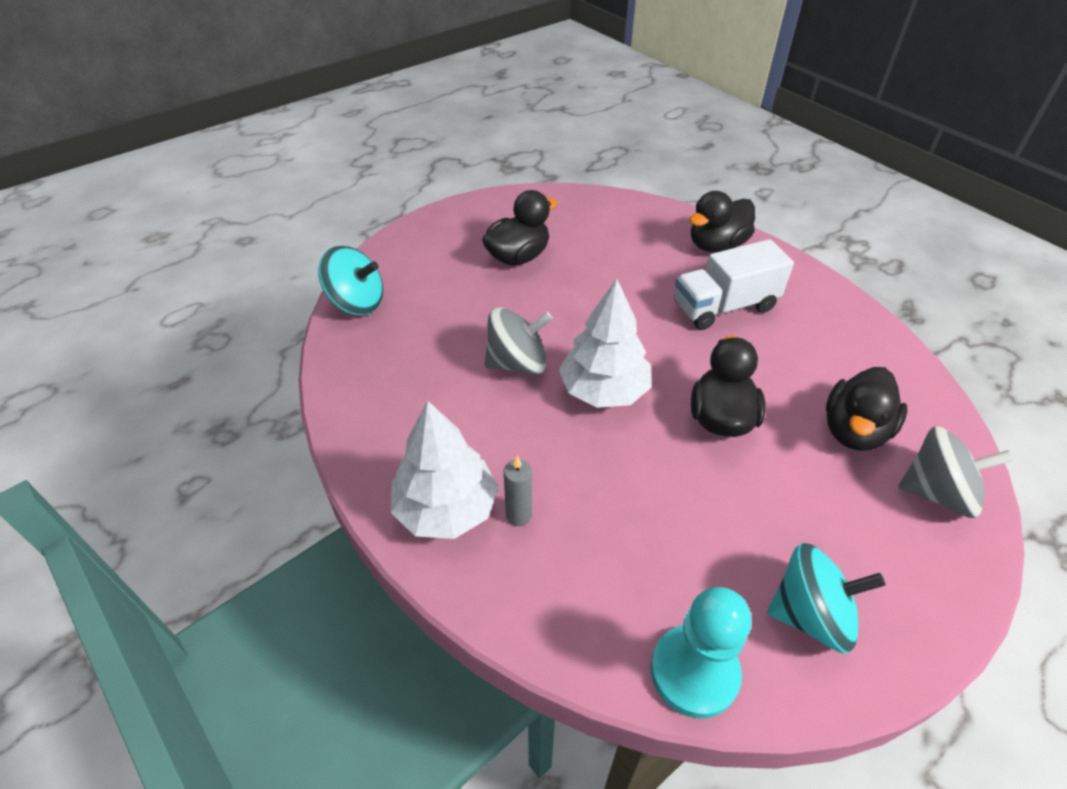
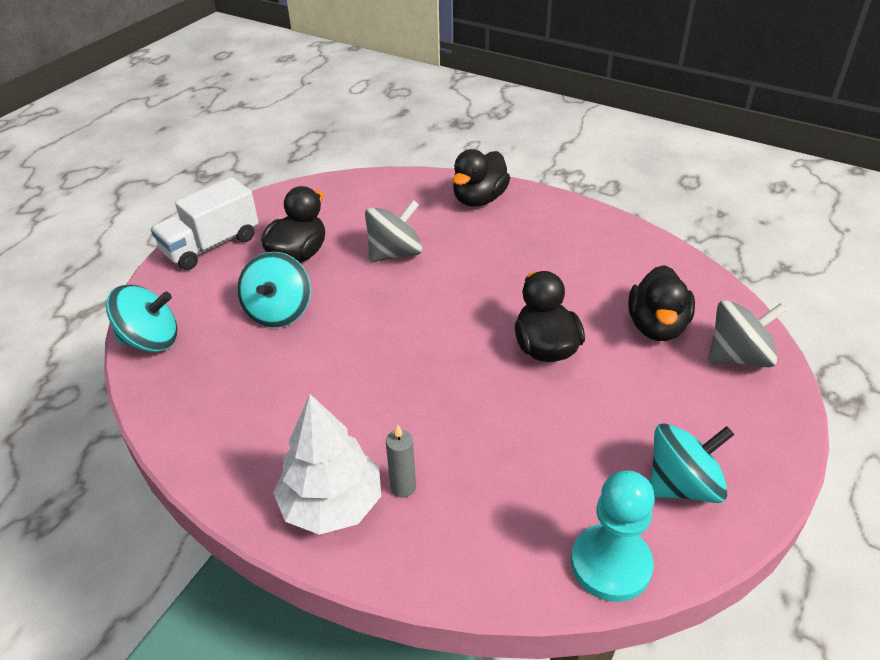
camera: 20 degrees left, 5 degrees down
grey spinning top [485,307,553,375] -> grey spinning top moved to [365,200,422,262]
white tree [559,279,652,408] -> none
white truck [674,239,794,330] -> white truck moved to [151,177,259,270]
none -> turquoise spinning top [237,252,311,328]

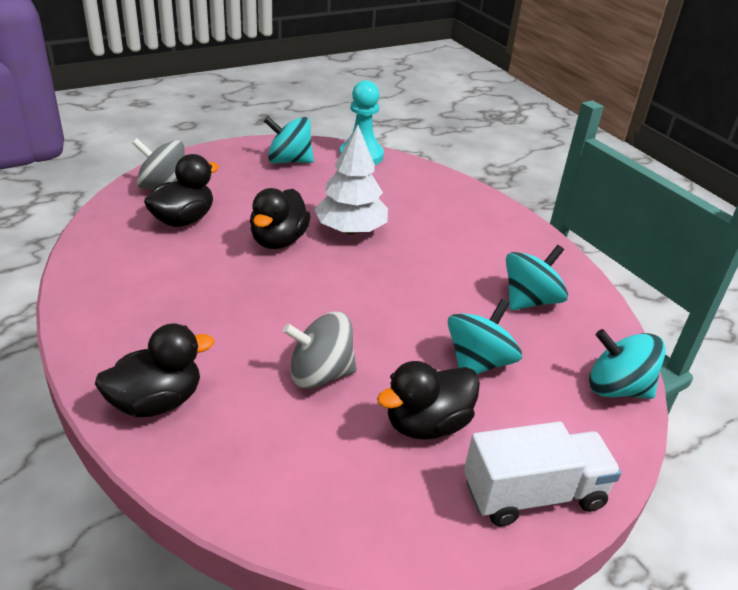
camera: 155 degrees left, 5 degrees down
white tree [273,394,381,535] -> white tree moved to [314,125,388,235]
grey candle [386,425,416,498] -> none
none -> turquoise spinning top [506,245,568,310]

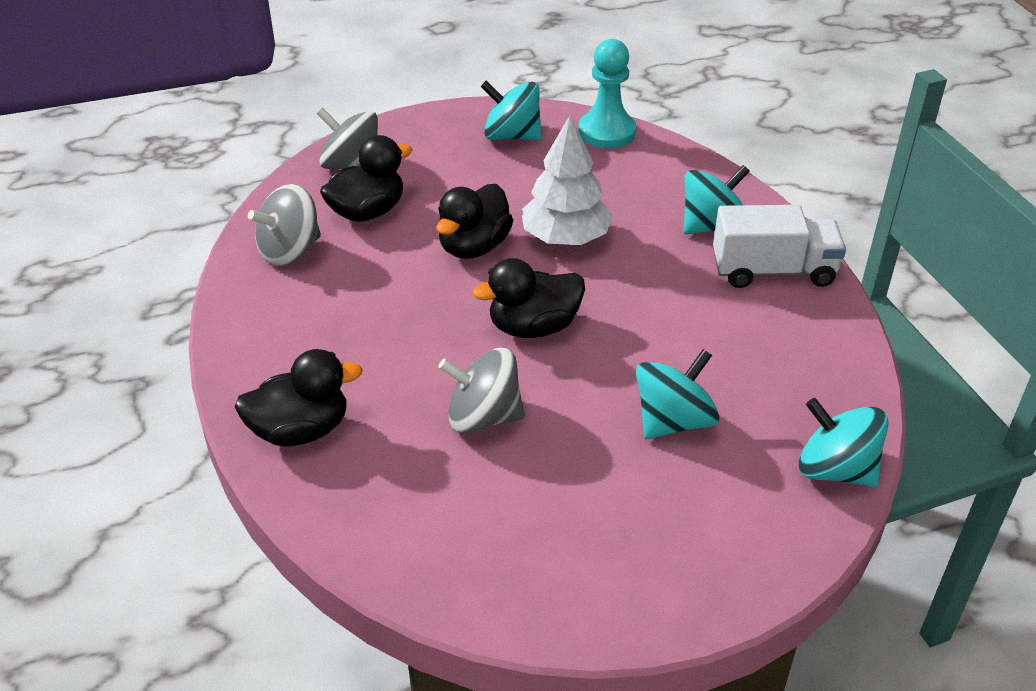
camera: 15 degrees right, 5 degrees up
black duck [377,361,480,440] -> black duck moved to [472,258,585,338]
white truck [464,421,621,527] -> white truck moved to [713,205,846,288]
turquoise spinning top [506,245,568,310] -> turquoise spinning top moved to [684,165,750,234]
none -> grey spinning top [248,184,321,266]

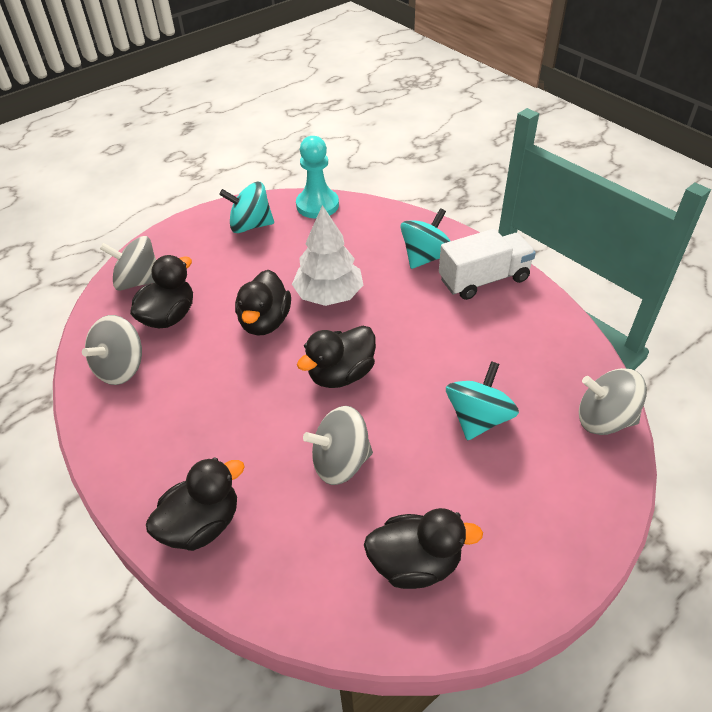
camera: 20 degrees left, 5 degrees up
turquoise spinning top [799,398,889,487] -> grey spinning top [579,368,647,435]
none -> black duck [364,508,483,589]

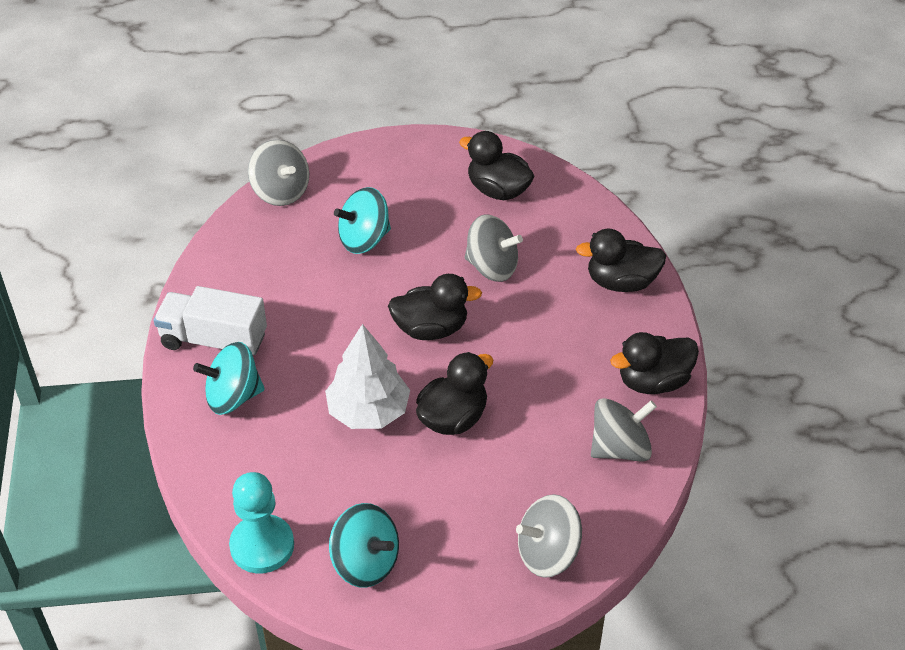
camera: 145 degrees left, 0 degrees up
grey spinning top [100,236,156,291] -> grey spinning top turned 120 degrees clockwise [516,494,582,578]
black duck [130,255,193,328] -> black duck moved to [610,332,699,394]

